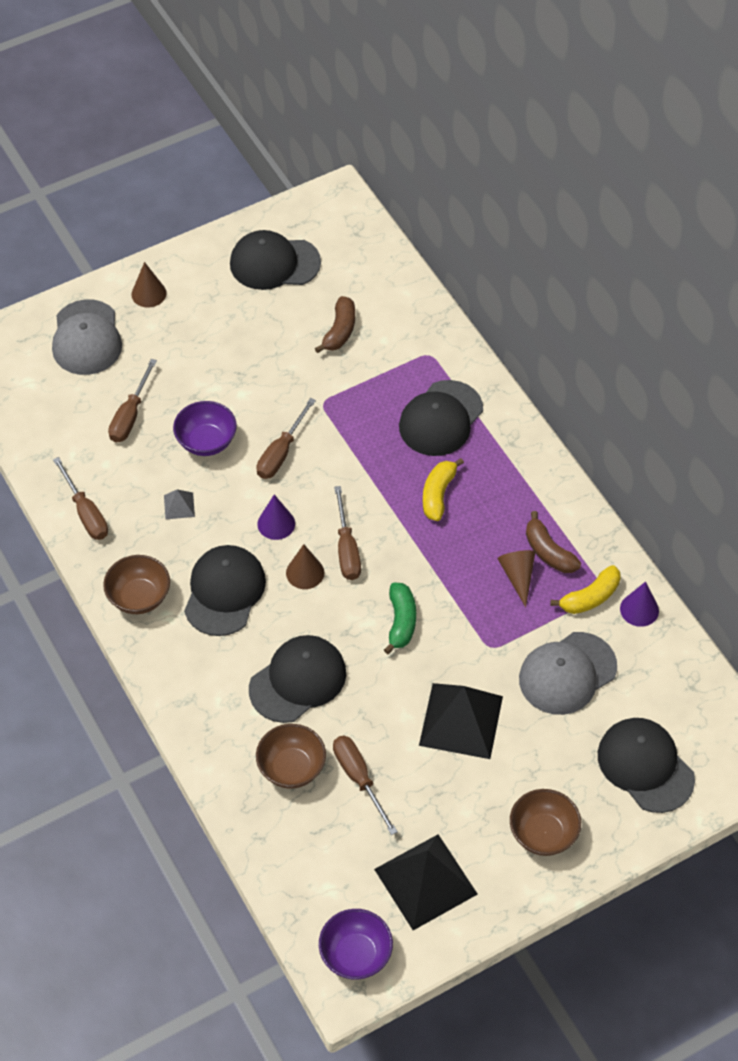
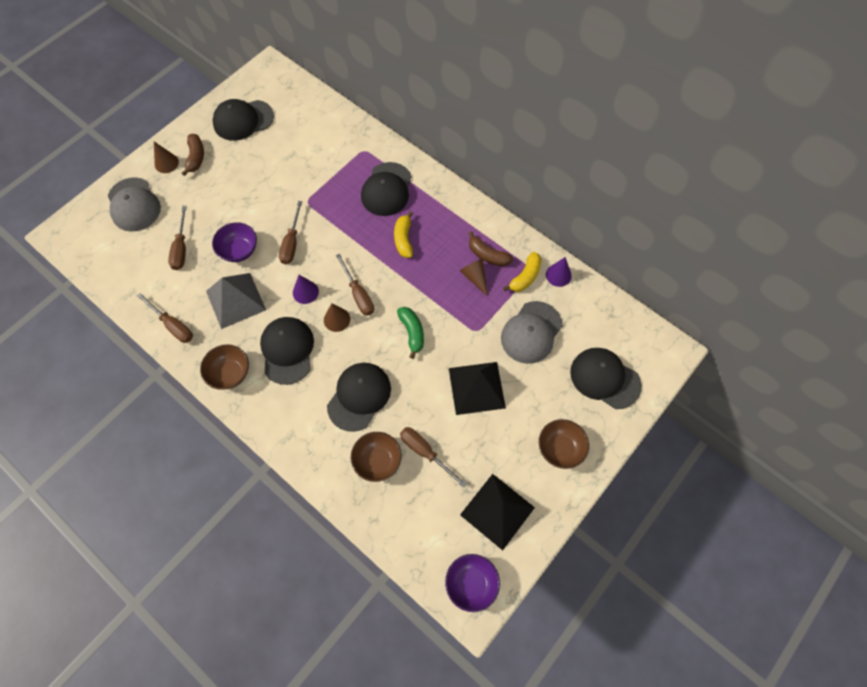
camera: 20 degrees left, 10 degrees up
grey pyramid [164,489,195,520] -> grey pyramid [206,273,266,329], size x2.30
brown banana [315,296,355,353] -> brown banana moved to [181,134,204,176]

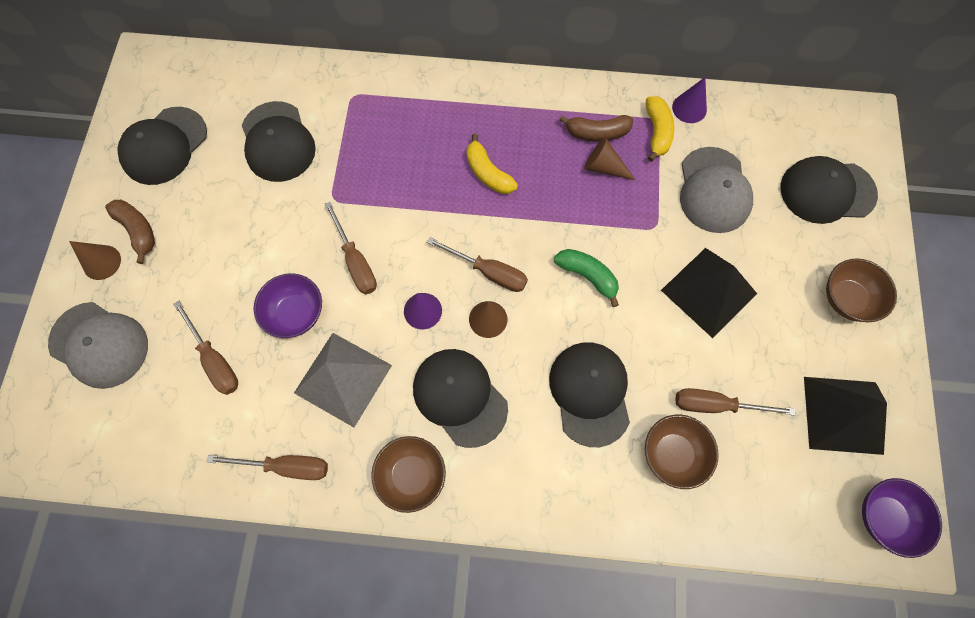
camera: 35 degrees left, 5 degrees up
black cap [361,162,412,216] -> black cap moved to [242,101,316,182]

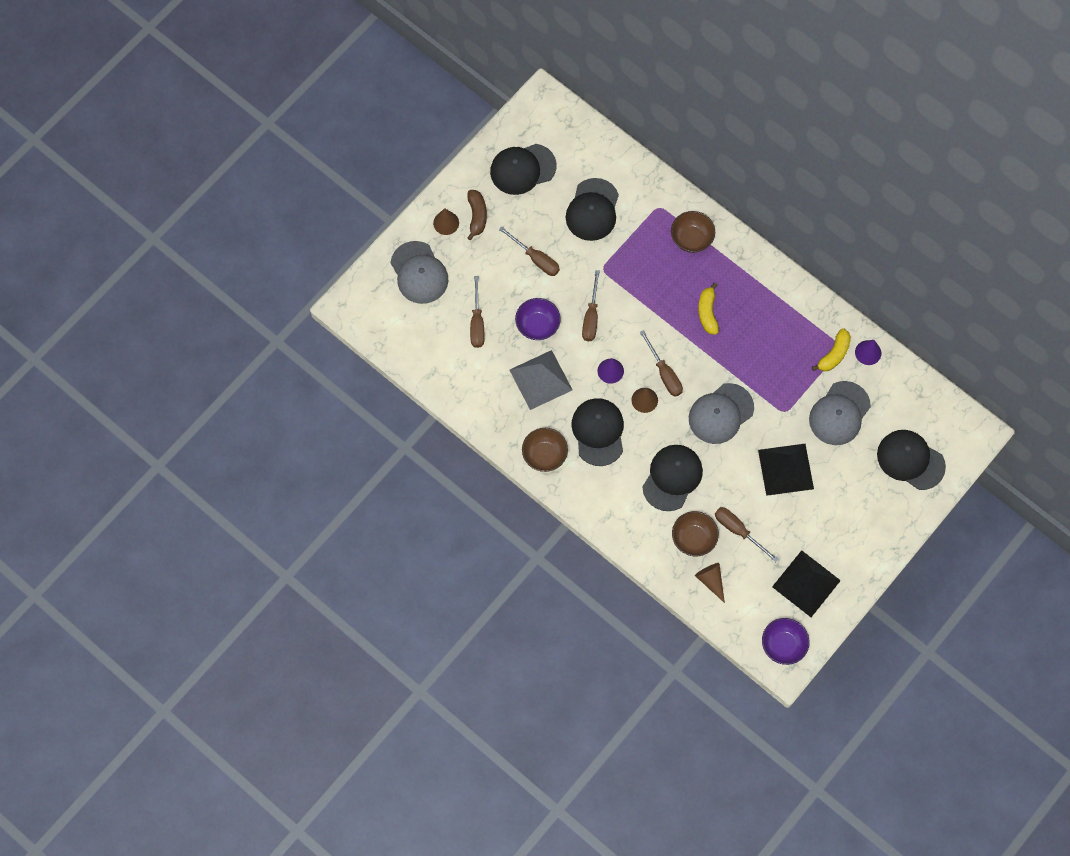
camera: 35 degrees right, 0 degrees up
brown screwdriver [207,455,328,480] -> brown screwdriver moved to [499,227,560,276]
green banana [554,249,619,307] -> grey cap [689,383,754,444]
brown banana [559,115,633,142] -> none
brown cone [584,138,635,180] -> brown cone moved to [695,563,725,603]
brown bowl [826,258,897,322] -> brown bowl moved to [671,211,715,253]

